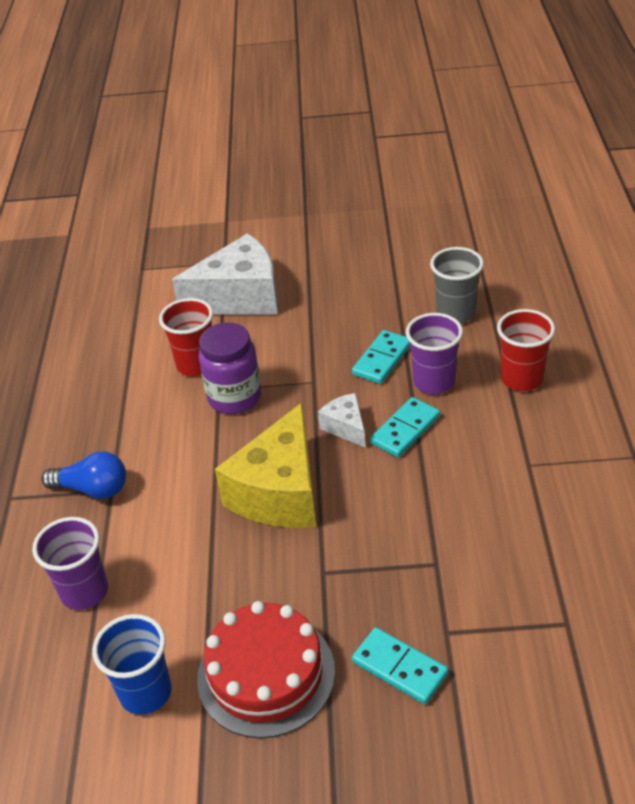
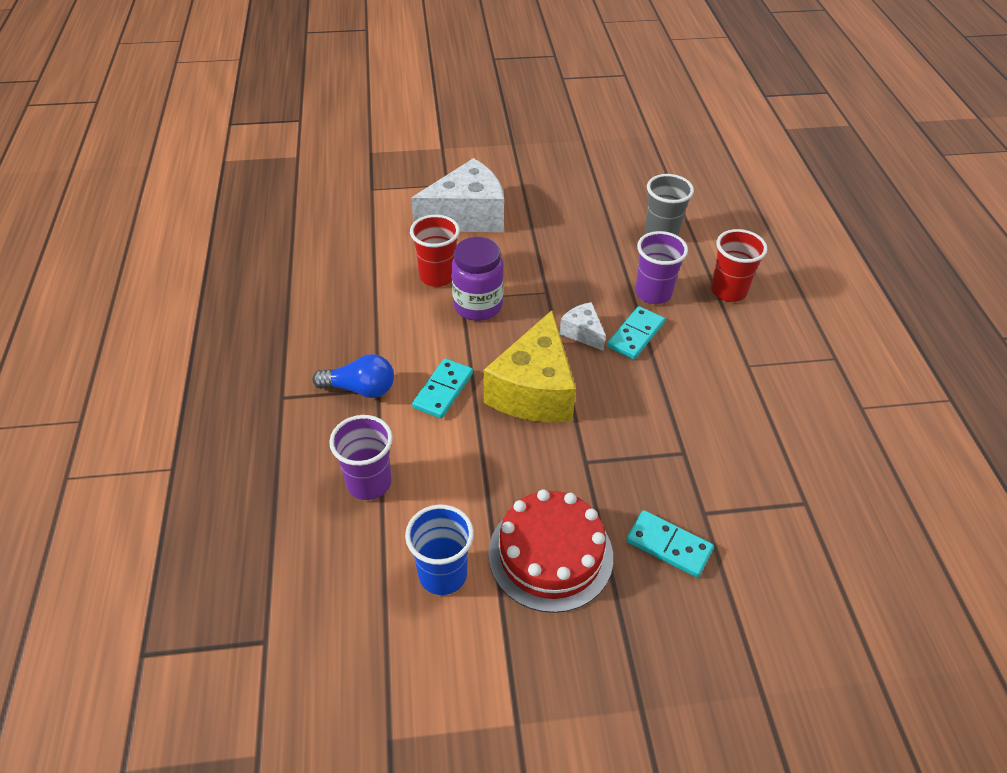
camera: 10 degrees left, 5 degrees up
turquoise domino [352,330,410,384] -> turquoise domino moved to [412,358,473,419]

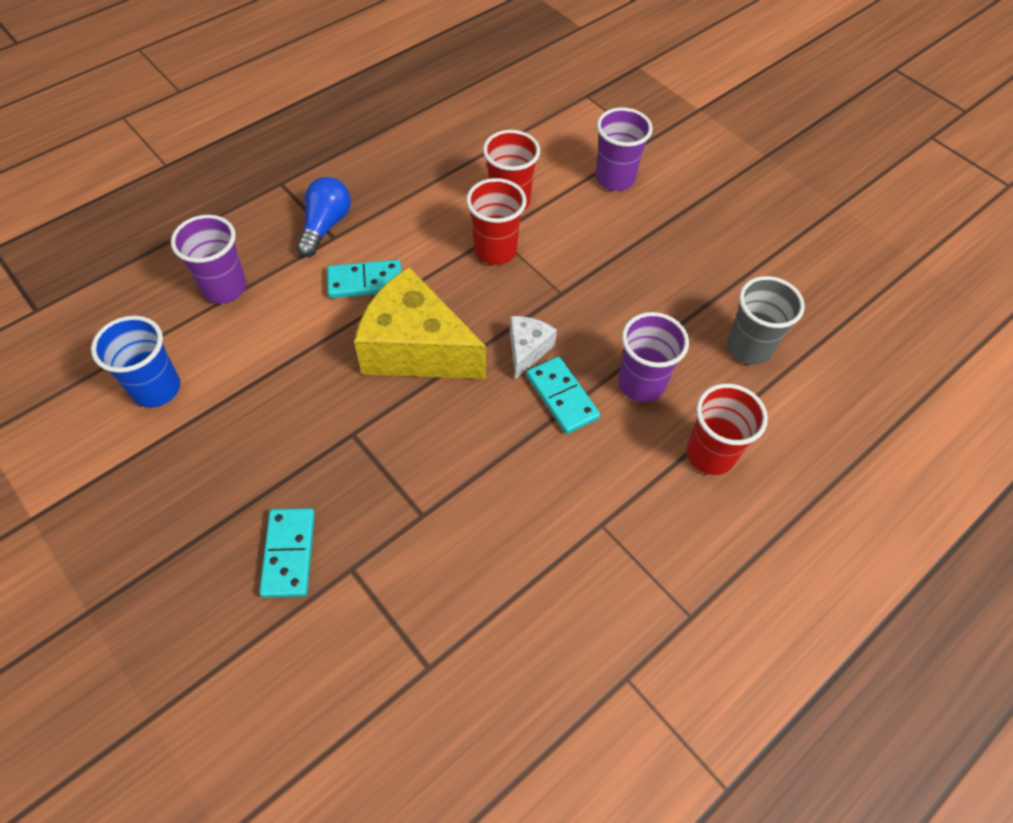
camera: 55 degrees right, 10 degrees up
blue light bulb [313,354,394,398] -> blue light bulb turned 135 degrees counterclockwise [297,177,351,257]
white cheese [411,158,504,232] -> purple cup [595,107,653,191]
purple jar [451,237,504,321] -> red cup [466,178,527,265]
yellow cheese [484,310,576,423] -> yellow cheese turned 45 degrees clockwise [354,267,486,379]
red cake [488,490,613,613] -> none
turquoise domino [607,306,665,359] -> turquoise domino turned 60 degrees clockwise [526,356,600,434]

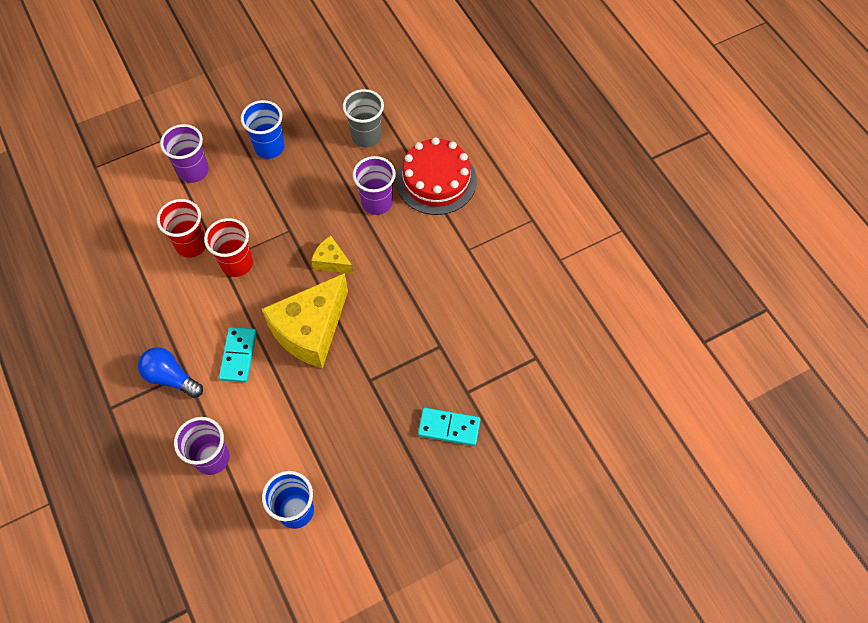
camera: 75 degrees left, 5 degrees up
white cheese [510,316,557,379] -> yellow cheese [311,236,353,274]
turquoise domino [526,356,600,434] -> none
red cup [686,383,768,475] -> red cake [396,137,477,215]
none -> blue cup [241,100,285,159]

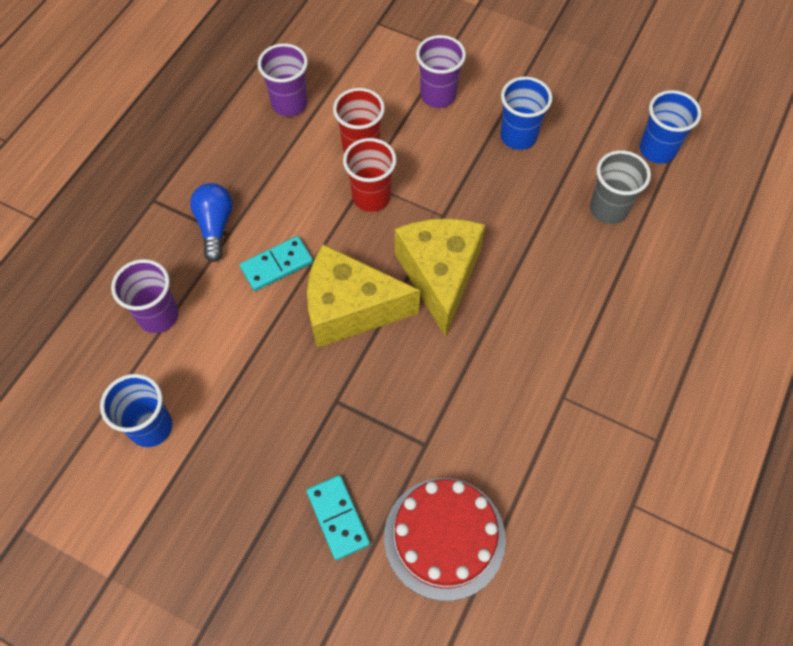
camera: 55 degrees right, 0 degrees up
yellow cheese [311,236,353,274] -> yellow cheese [395,218,485,337], size x2.10
purple cup [353,156,396,215] -> purple cup moved to [258,43,308,116]
red cake [396,137,477,215] -> red cake moved to [384,478,506,601]
none -> blue cup [640,90,701,164]

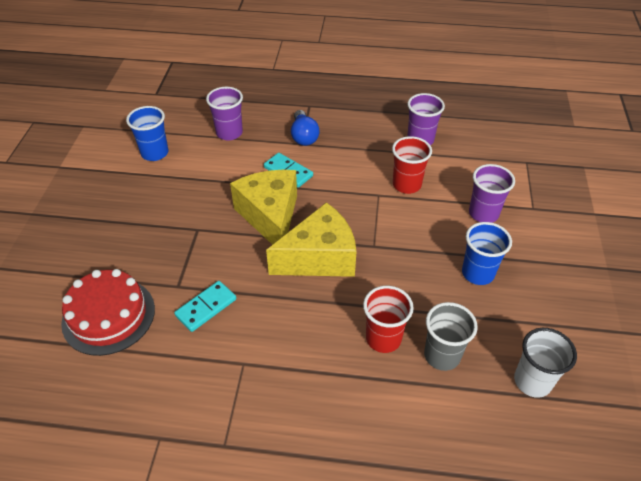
camera: 70 degrees right, 15 degrees down
blue light bulb [190,183,233,262] -> blue light bulb turned 105 degrees clockwise [291,110,320,146]
turquoise domino [306,475,370,560] -> turquoise domino moved to [174,281,236,332]
red cup [343,138,397,212] -> red cup moved to [363,286,414,353]
blue cup [640,90,701,164] -> white cup [514,328,577,398]

